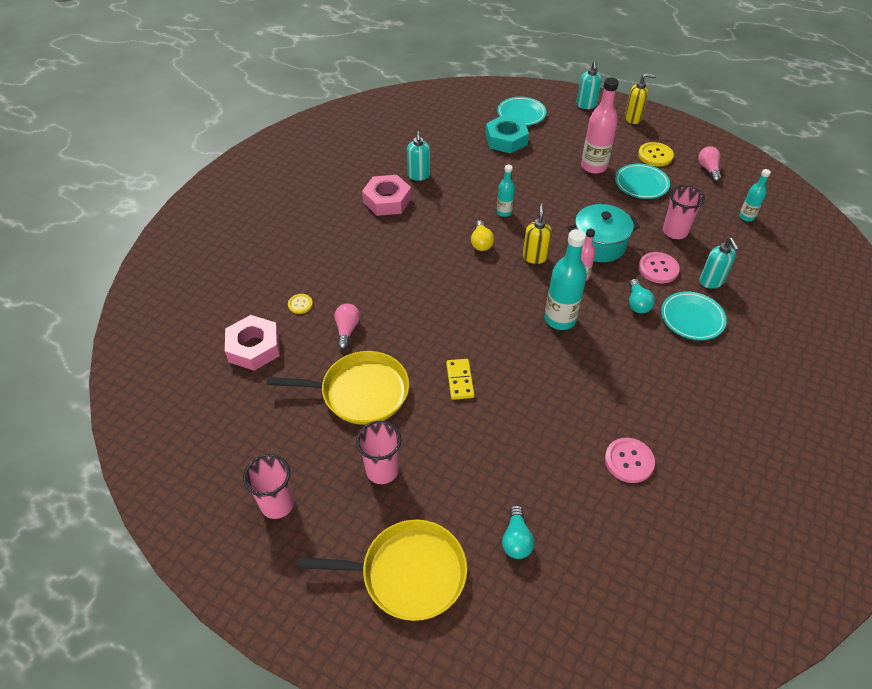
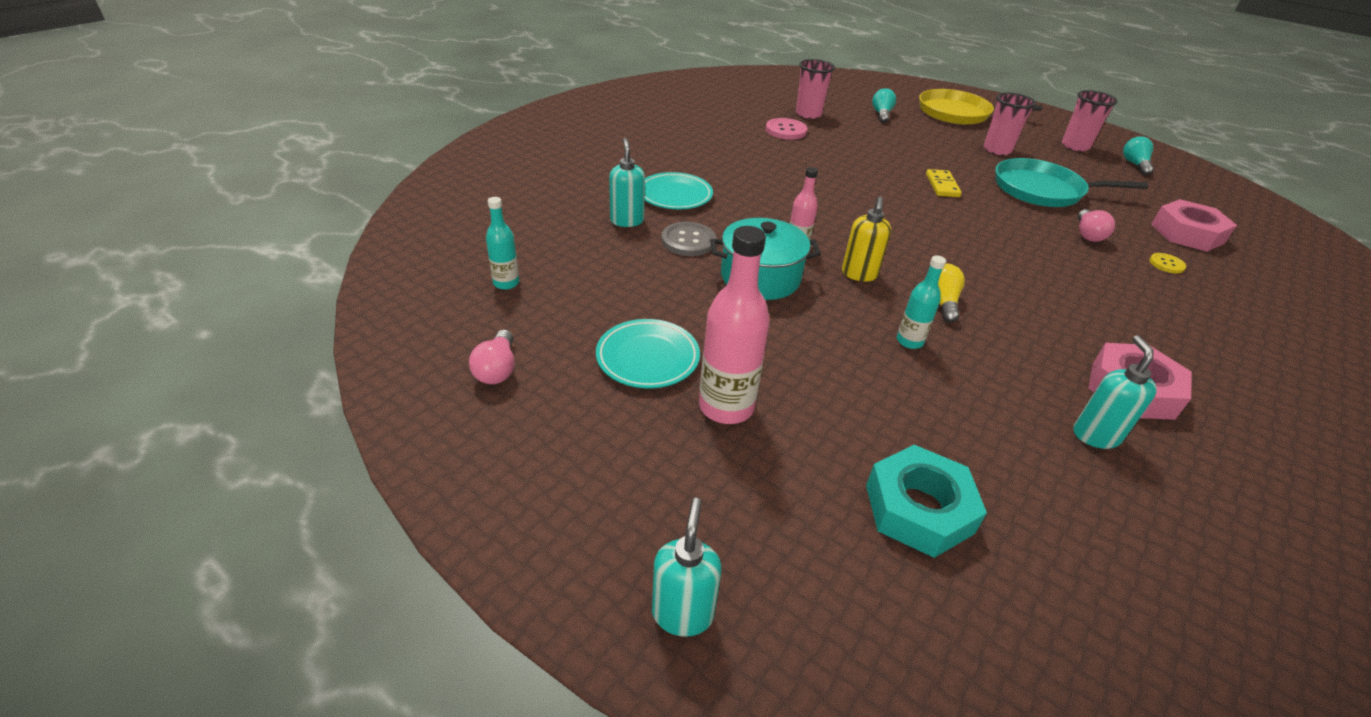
camera: 175 degrees left, 10 degrees down
yellow pan [267,351,409,425] -> turquoise pan [995,158,1148,207]
turquoise plate [497,97,546,126] -> none
turquoise bottle [545,229,587,330] -> none
yellow soap dispenser [625,73,656,124] -> none
turquoise light bulb [629,279,655,313] -> turquoise light bulb moved to [1123,137,1154,175]
yellow button [638,142,674,166] -> none
pink button [638,252,680,283] -> grey button [661,222,716,256]
pink cup [663,185,705,239] -> pink cup moved to [796,59,835,119]

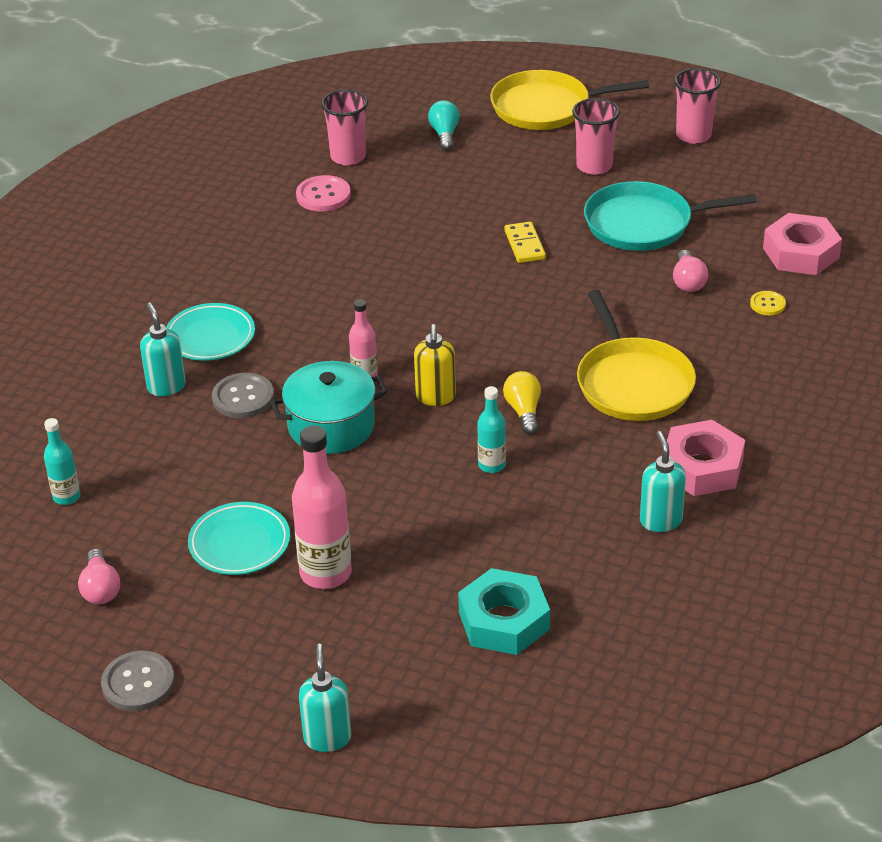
camera: 10 degrees left, 0 degrees up
turquoise light bulb [1123,137,1154,175] -> none
none -> grey button [101,651,174,711]
none -> yellow pan [577,290,696,421]

